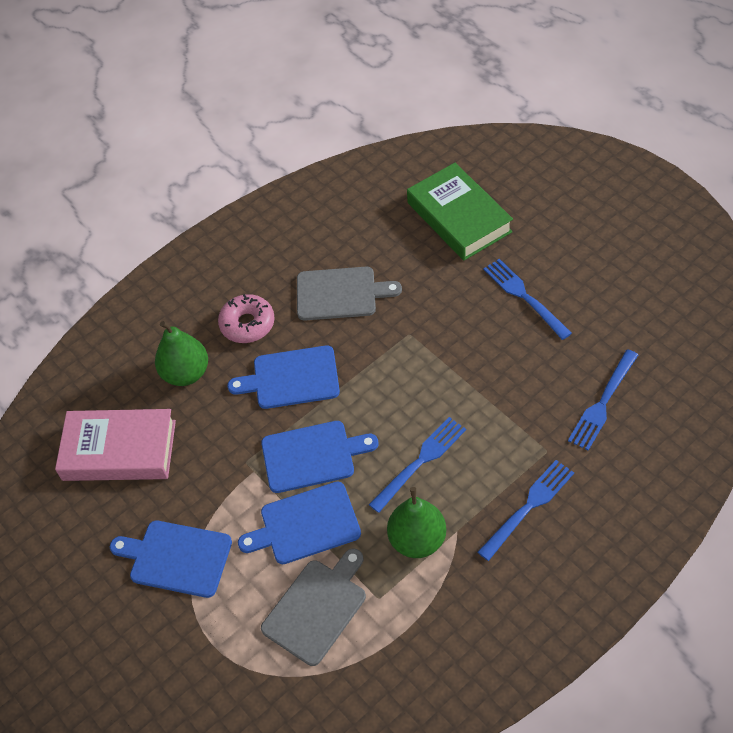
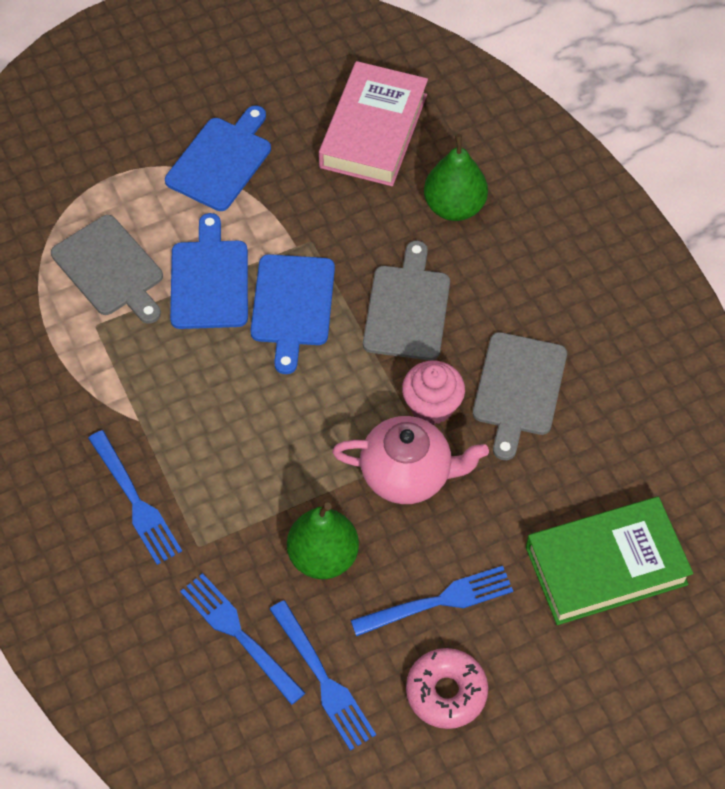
camera: 100 degrees right, 5 degrees up
pink donut [218,294,275,343] -> pink donut moved to [406,648,488,729]
blue cutting board [227,345,340,409] -> grey cutting board [363,241,450,360]
blue fork [369,417,466,513] -> blue fork moved to [270,600,376,751]
green pear [387,487,446,558] -> green pear moved to [287,502,359,579]
none -> pink teapot [332,416,489,504]
none -> pink cupcake [402,361,465,425]

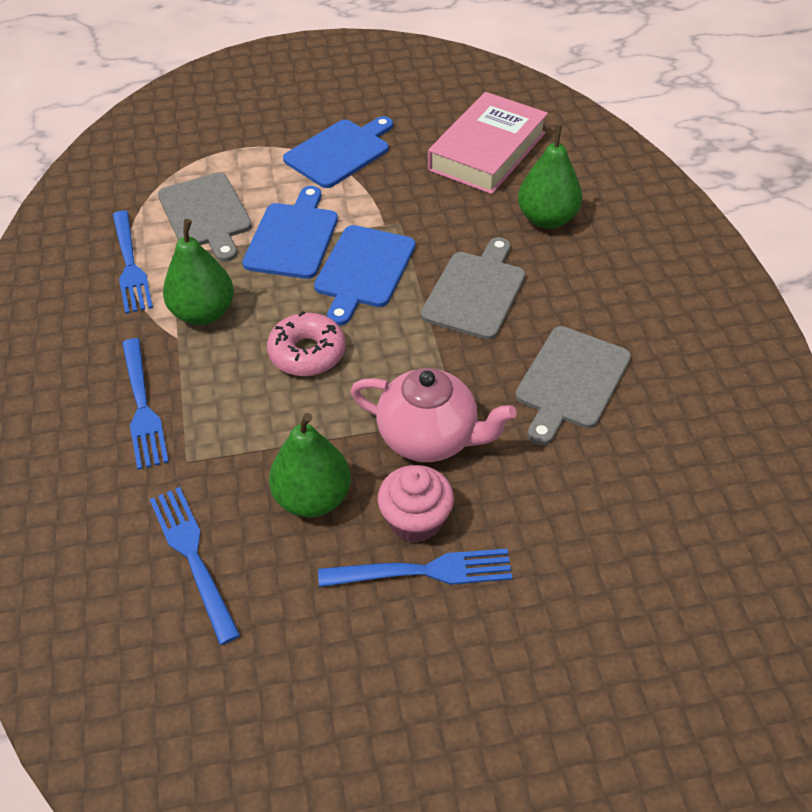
camera: 15 degrees right, 10 degrees down
blue fork [270,600,376,751] -> blue fork moved to [113,210,153,314]
pink cupcake [402,361,465,425] -> pink cupcake moved to [378,465,454,543]
pink donut [406,648,488,729] -> pink donut moved to [267,311,345,376]
green book [526,497,693,625] -> none
none -> green pear [163,219,234,325]

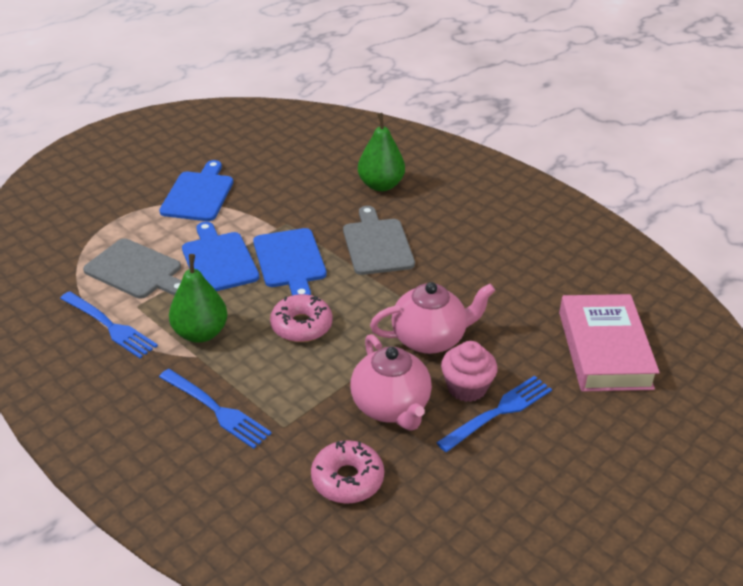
camera: 35 degrees left, 10 degrees down
blue fork [149,487,240,645] -> pink donut [311,440,384,504]
green pear [269,413,351,517] -> pink teapot [350,334,432,430]
pink book [428,92,548,194] -> pink book moved to [559,294,660,392]
grey cutting board [515,326,631,445] -> none

